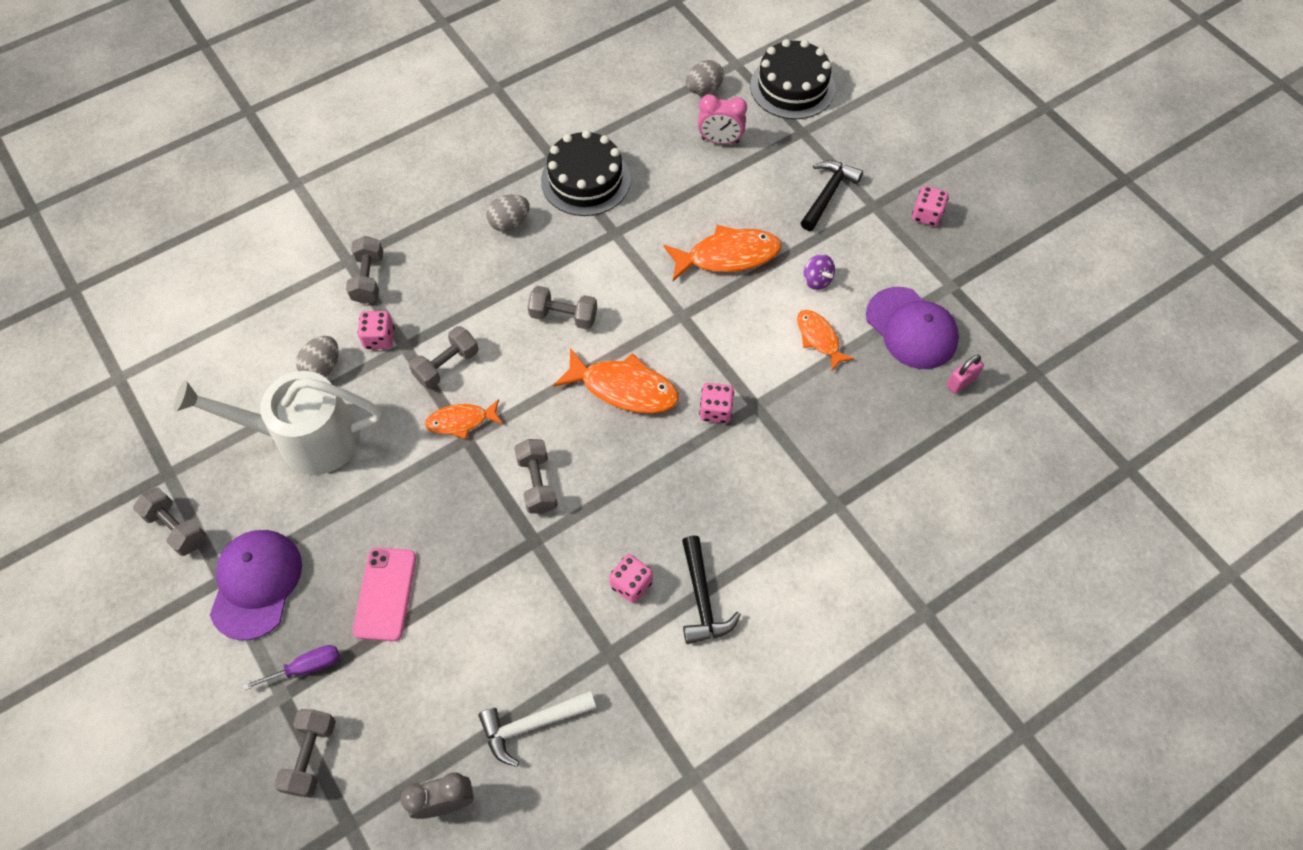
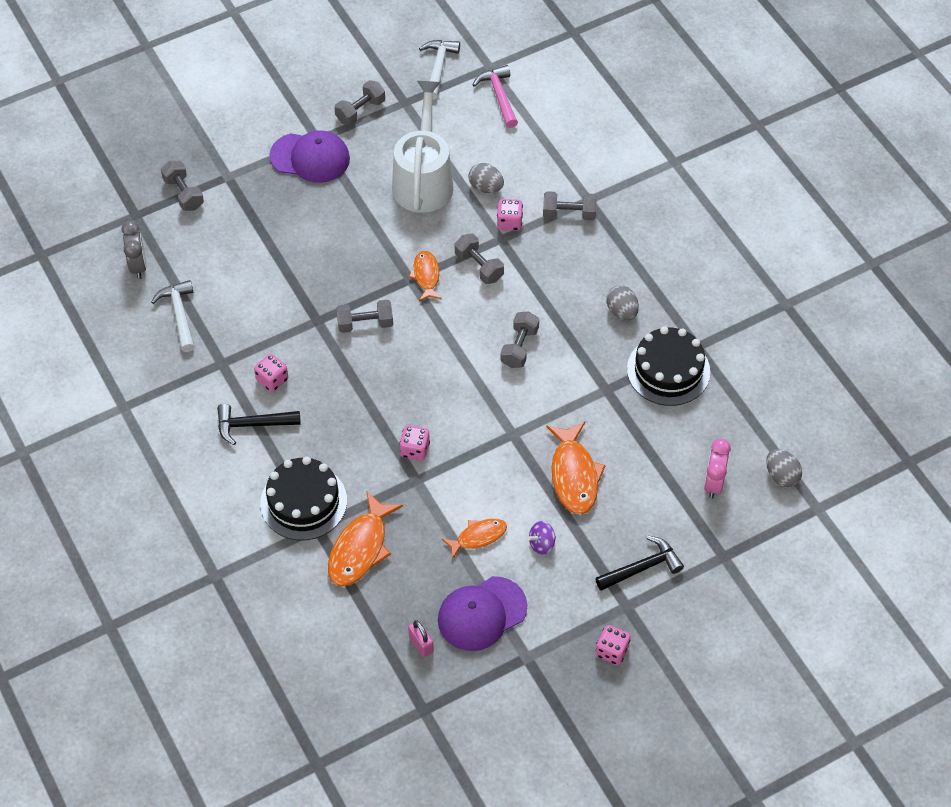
camera: 95 degrees right, 5 degrees down
purple screwdriver [243,645,339,690] -> none
grey dumbbell [274,709,336,798] -> grey dumbbell turned 45 degrees clockwise [161,161,204,211]
pink phone [353,548,416,641] -> none
orange fish [553,348,679,413] -> orange fish moved to [328,492,403,586]
black cake [750,39,835,120] -> black cake moved to [260,457,347,540]
black hammer [801,160,863,231] -> black hammer turned 60 degrees counterclockwise [595,536,684,591]
none -> white hammer [419,40,460,100]
none -> pink hammer [473,65,518,128]

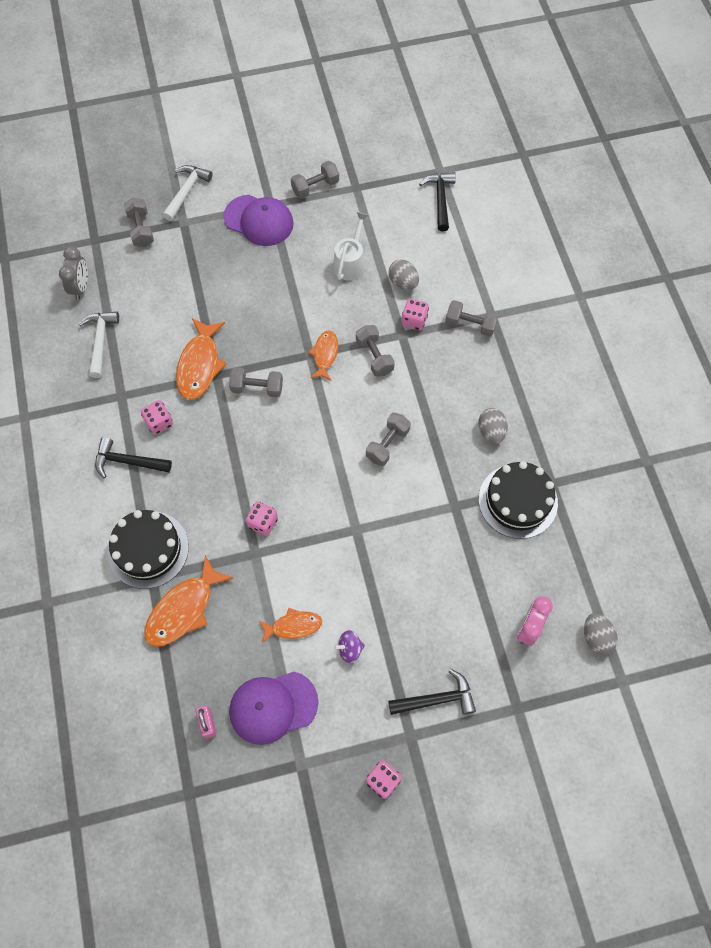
camera: 15 degrees right, 10 degrees up
white watering can [392,81,453,213] -> white watering can [333,212,368,280], size x0.56
white hammer [419,40,460,100] -> white hammer moved to [163,165,212,221]
pink hammer [473,65,518,128] -> black hammer [419,172,456,231]
orange fish [546,422,606,515] -> orange fish moved to [176,318,227,400]

